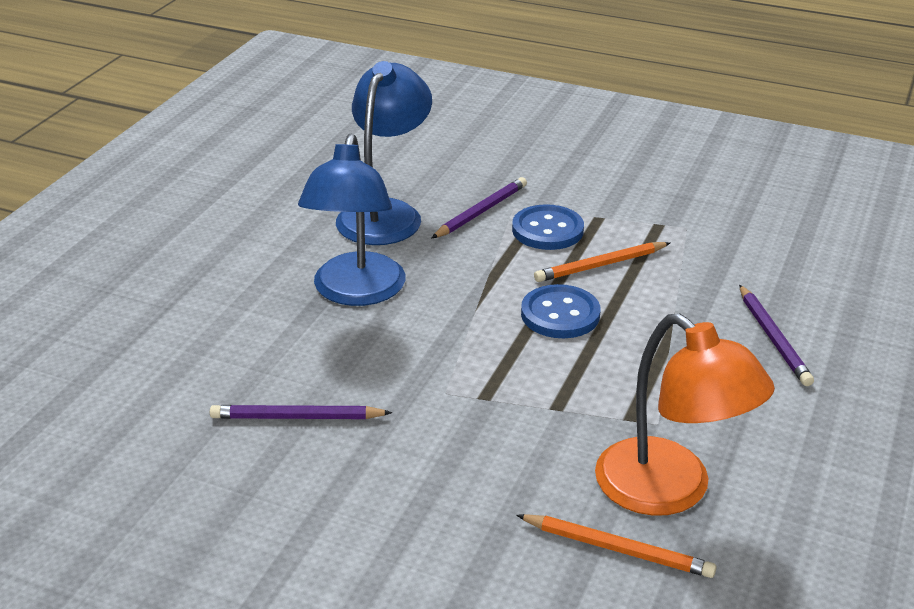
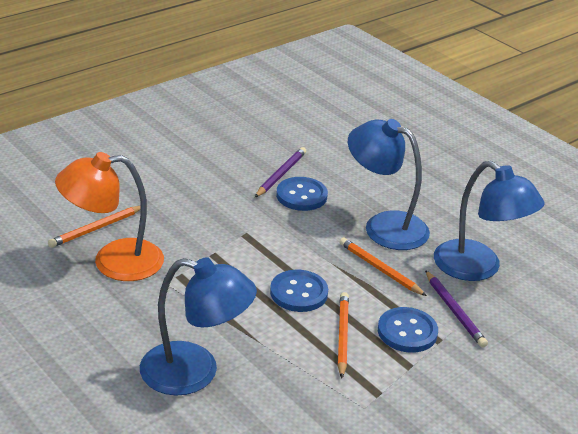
camera: 115 degrees right, 0 degrees up
purple pencil [739,284,814,386] -> blue lamp [140,257,257,396]
none -> blue button [276,177,328,211]
none -> orange pencil [339,237,427,296]

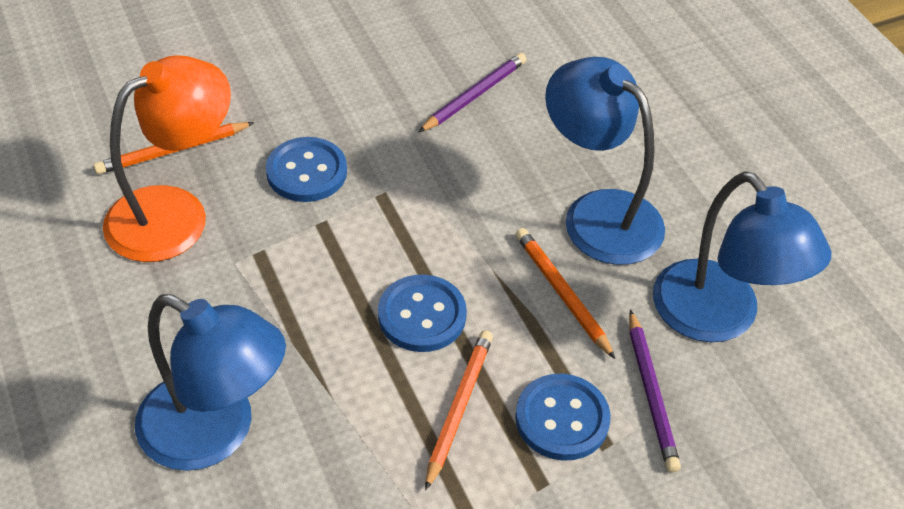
camera: 15 degrees right, 15 degrees up
orange lamp [55,152,164,281] -> orange lamp turned 135 degrees clockwise [103,55,231,262]
blue button [276,177,328,211] -> blue button moved to [266,137,347,202]

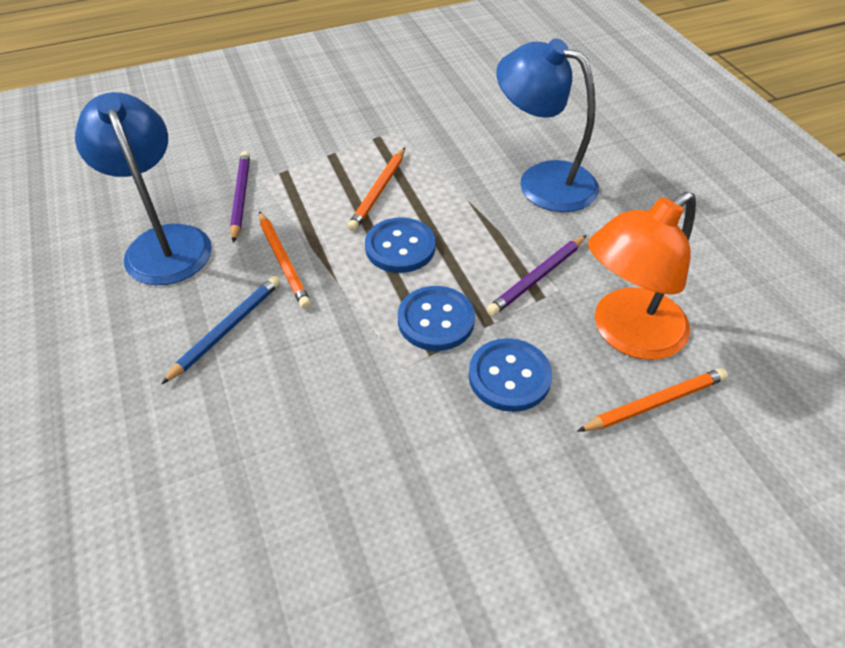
camera: 175 degrees left, 0 degrees up
purple pencil [418,53,527,133] -> purple pencil moved to [487,235,587,316]
blue button [515,374,611,461] -> blue button moved to [398,286,475,351]
blue lamp [545,57,665,265] -> blue pencil [161,276,280,384]

